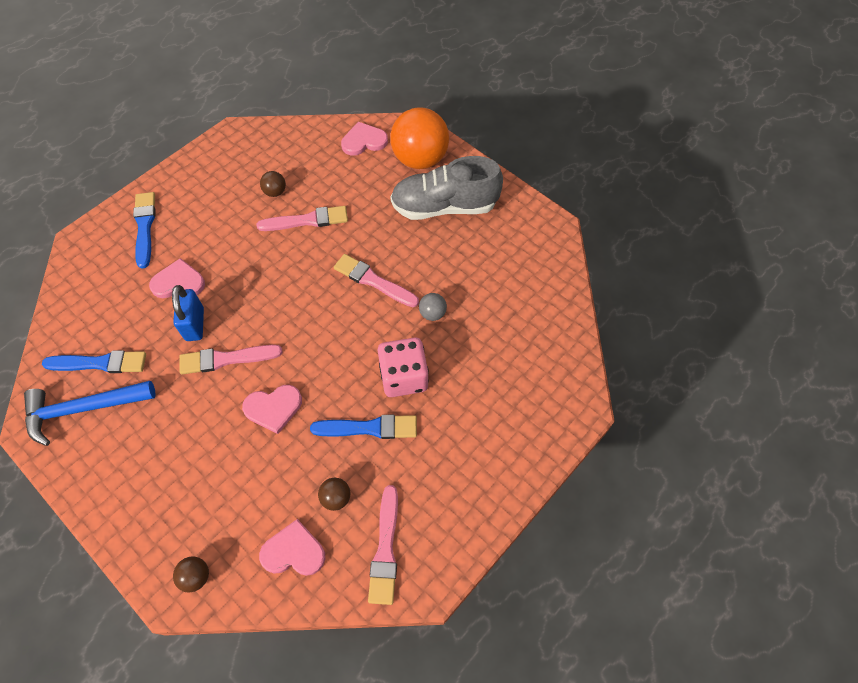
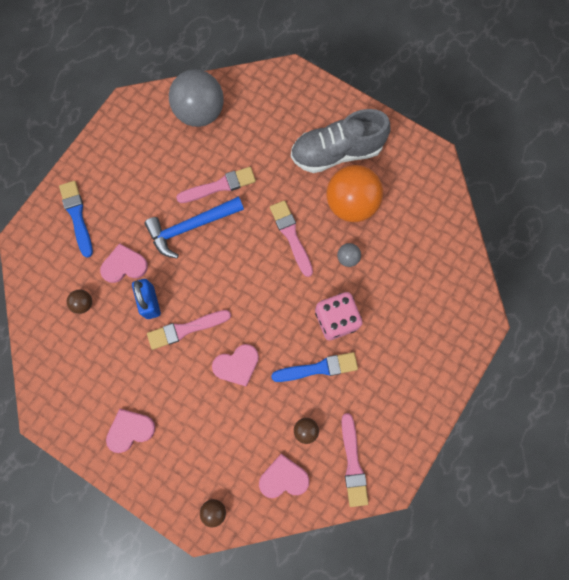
camera: 10 degrees left, 15 degrees up
blue hammer [24,381,156,446] -> blue hammer moved to [144,196,244,259]
blue brush [42,350,146,373] -> none
brown ball [260,171,286,197] -> brown ball moved to [67,290,92,314]
pink brush [334,254,419,307] -> pink brush turned 45 degrees clockwise [270,200,313,277]
pink heart [341,122,388,156] -> pink heart moved to [106,409,155,453]
orange ball [390,107,449,169] -> orange ball moved to [327,165,383,222]
none -> grey ball [169,69,224,127]

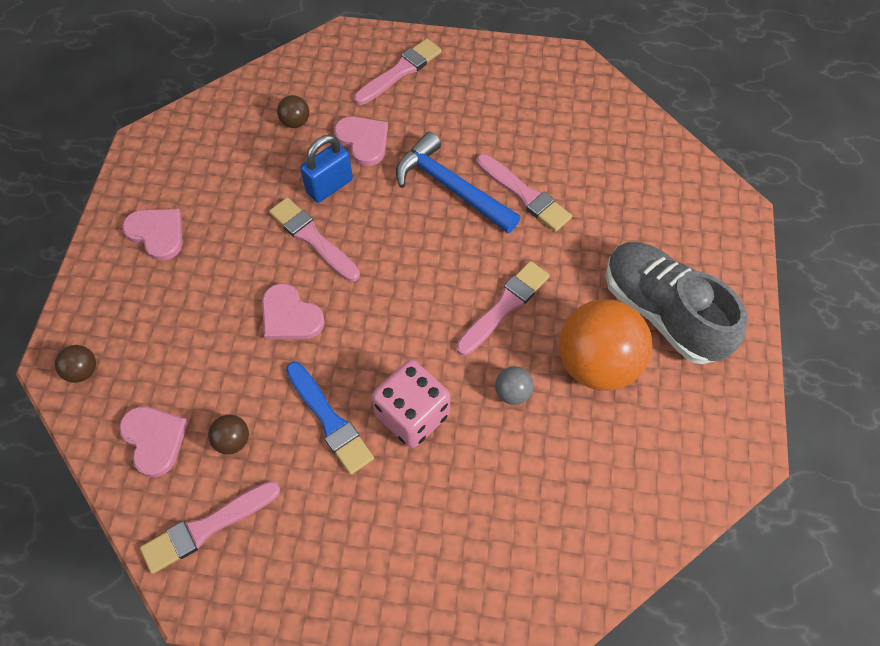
camera: 65 degrees right, 15 degrees down
blue brush [59,181,93,258] -> pink brush [354,39,442,105]
grey ball [169,69,224,127] -> none

